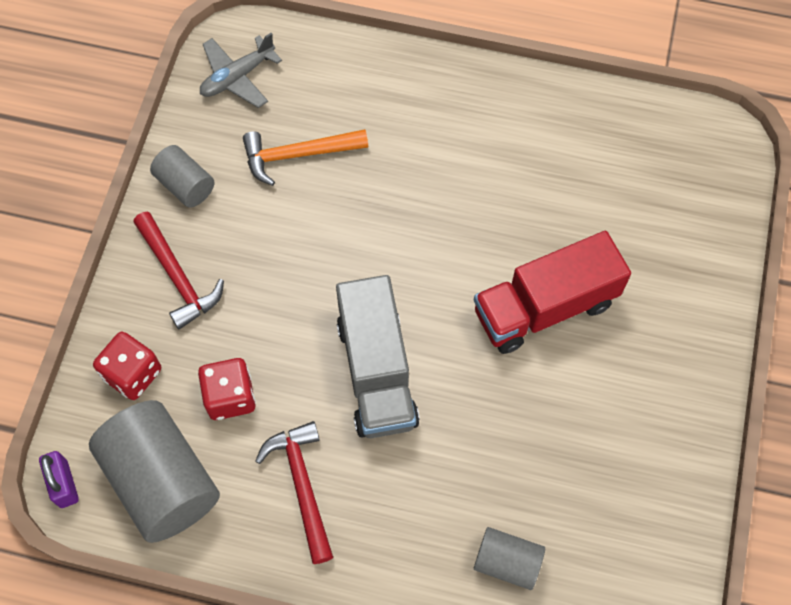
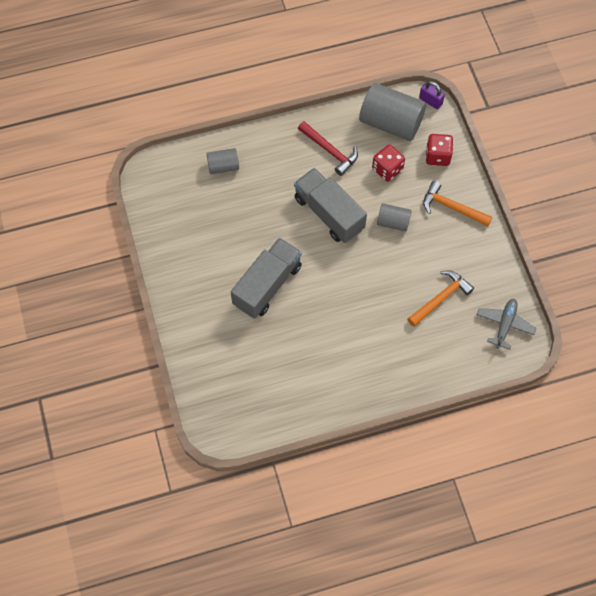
camera: 150 degrees right, 0 degrees up
red hammer [134,212,224,329] -> orange hammer [423,181,493,226]
grey cylinder [150,145,214,208] -> grey cylinder moved to [377,203,412,232]
red truck [474,231,631,354] -> grey truck [231,238,302,318]

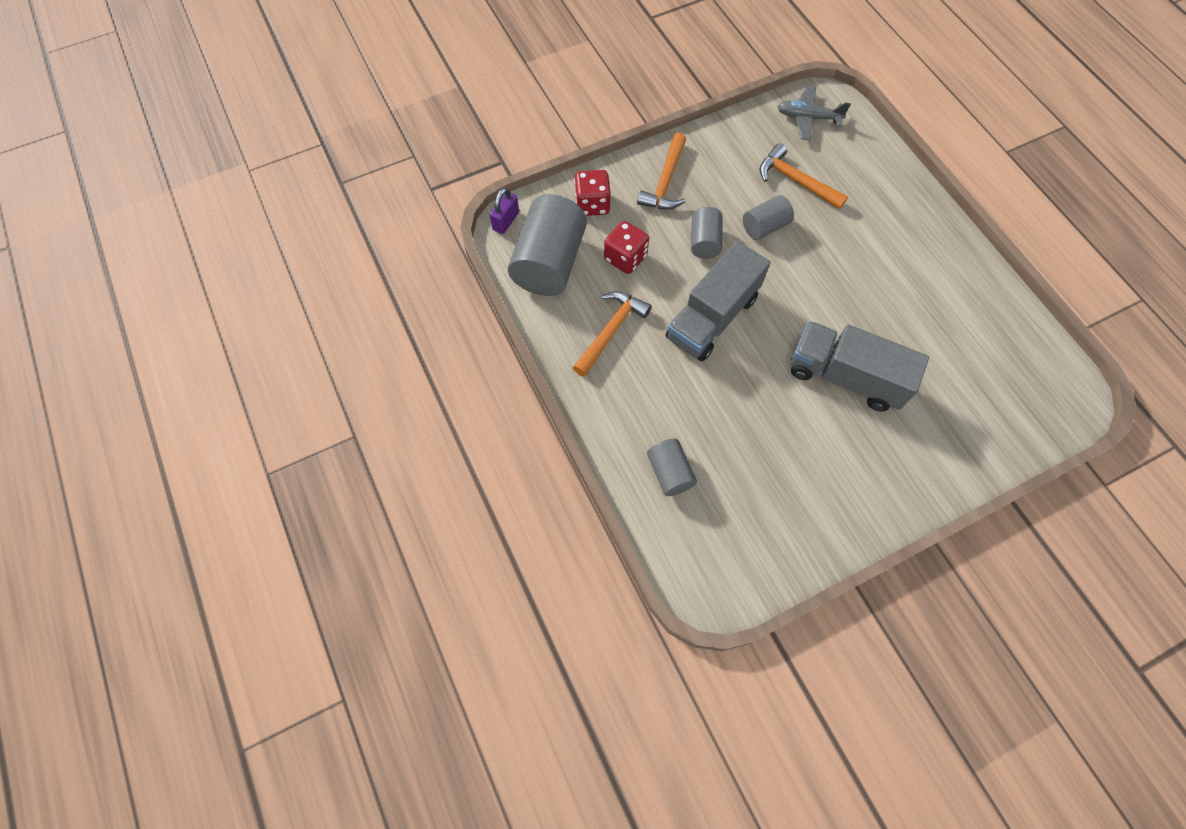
camera: 100 degrees left, 0 degrees up
red hammer [298,121,358,176] -> orange hammer [573,291,652,377]
none -> grey cylinder [743,195,794,240]

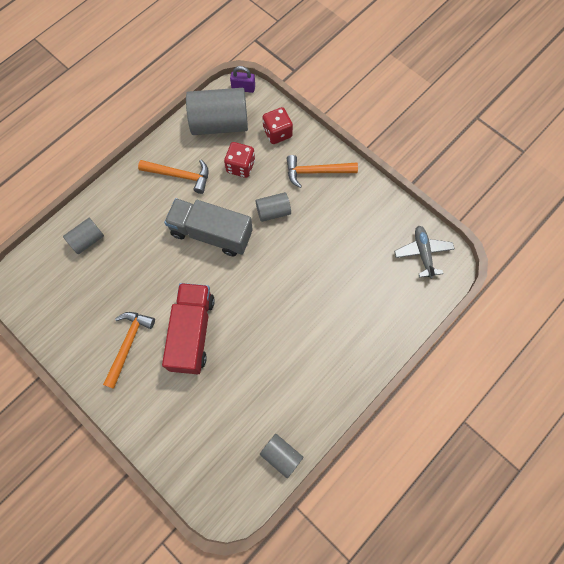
camera: 70 degrees right, 5 degrees up
grey cylinder [743,195,794,240] -> grey cylinder moved to [260,434,303,478]
orange hammer [760,143,848,209] -> orange hammer moved to [103,312,155,389]
grey truck [791,321,929,411] -> red truck [162,283,215,374]

